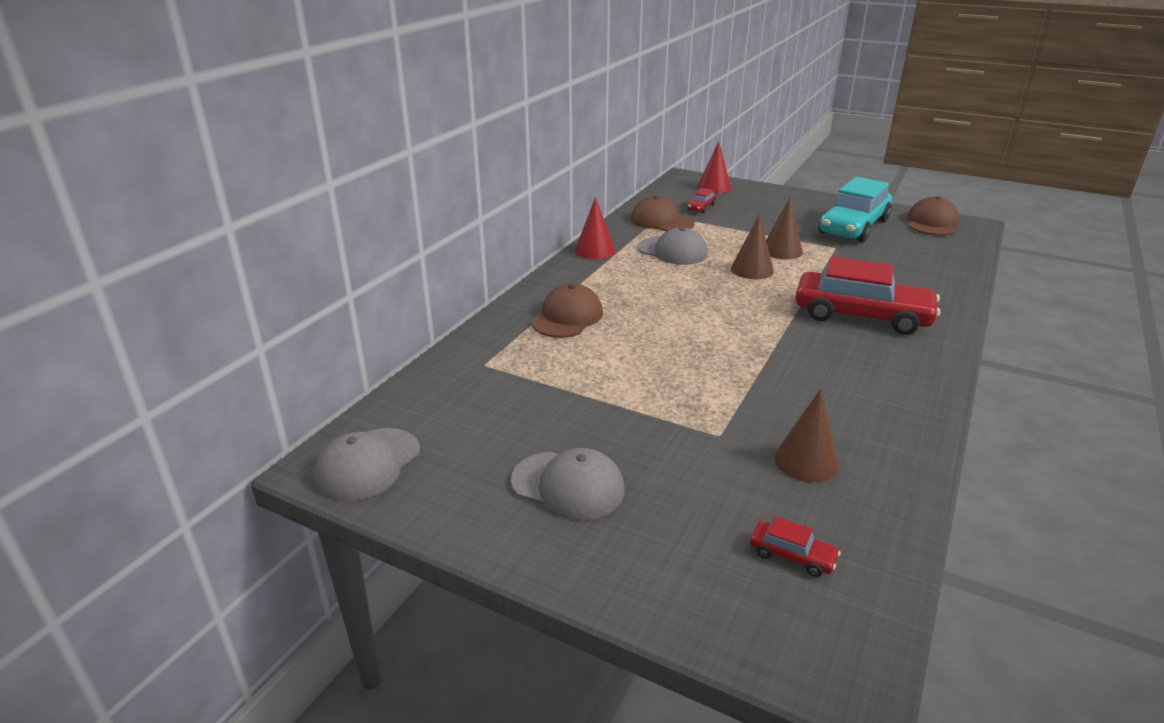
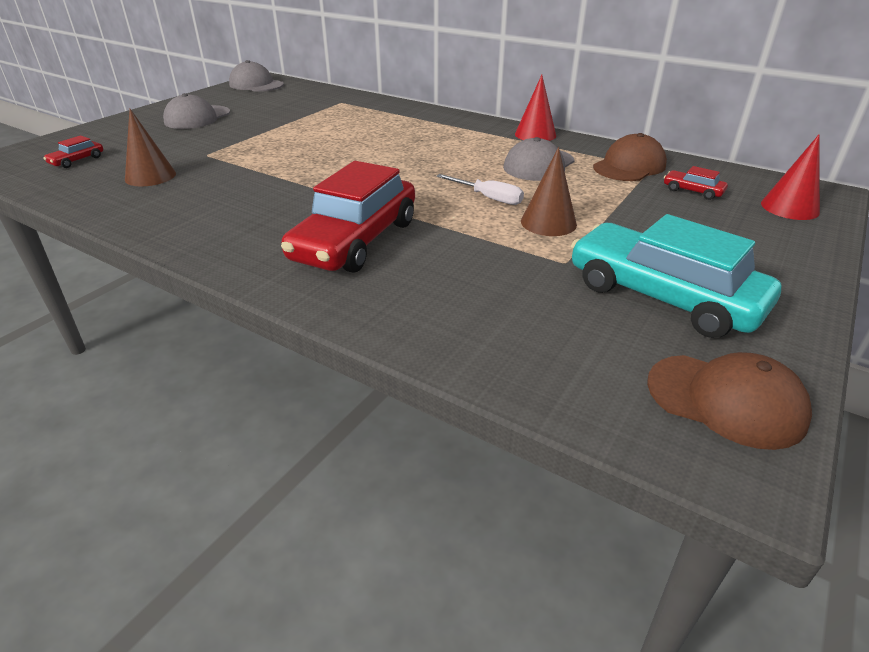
camera: 95 degrees right, 5 degrees up
brown cap [531,283,603,338] -> none
brown cone [731,214,774,279] -> white screwdriver [436,174,524,205]

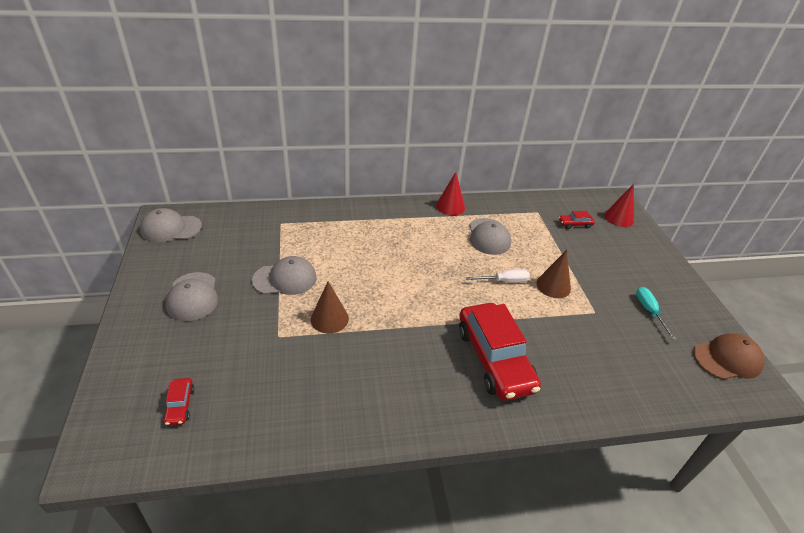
camera: 45 degrees left, 5 degrees up
brown cone [125,109,176,186] -> brown cone moved to [311,281,349,334]
turquoise car [571,214,781,338] -> turquoise screwdriver [636,287,676,340]
brown cap [593,133,667,181] -> none
none -> grey cap [252,256,317,295]

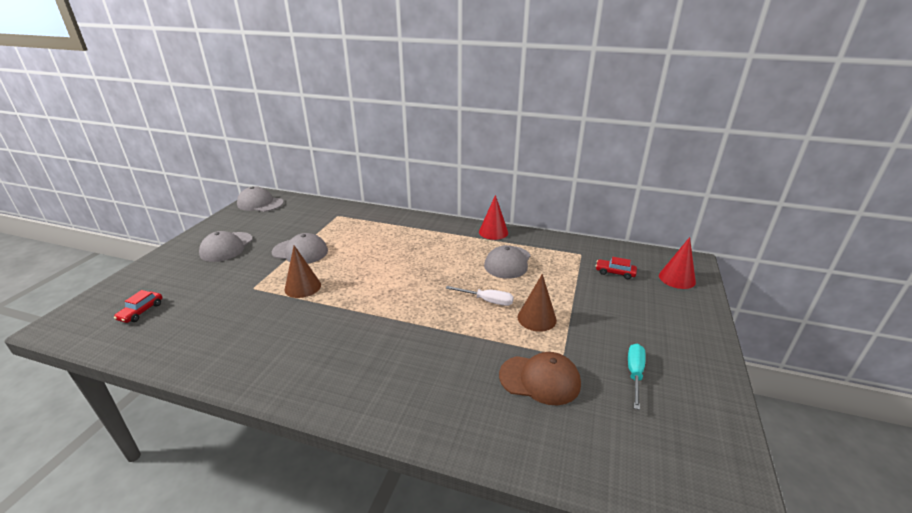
camera: 30 degrees right, 10 degrees down
red car [459,303,541,401] -> none
brown cap [694,333,764,380] -> brown cap moved to [499,352,581,405]

